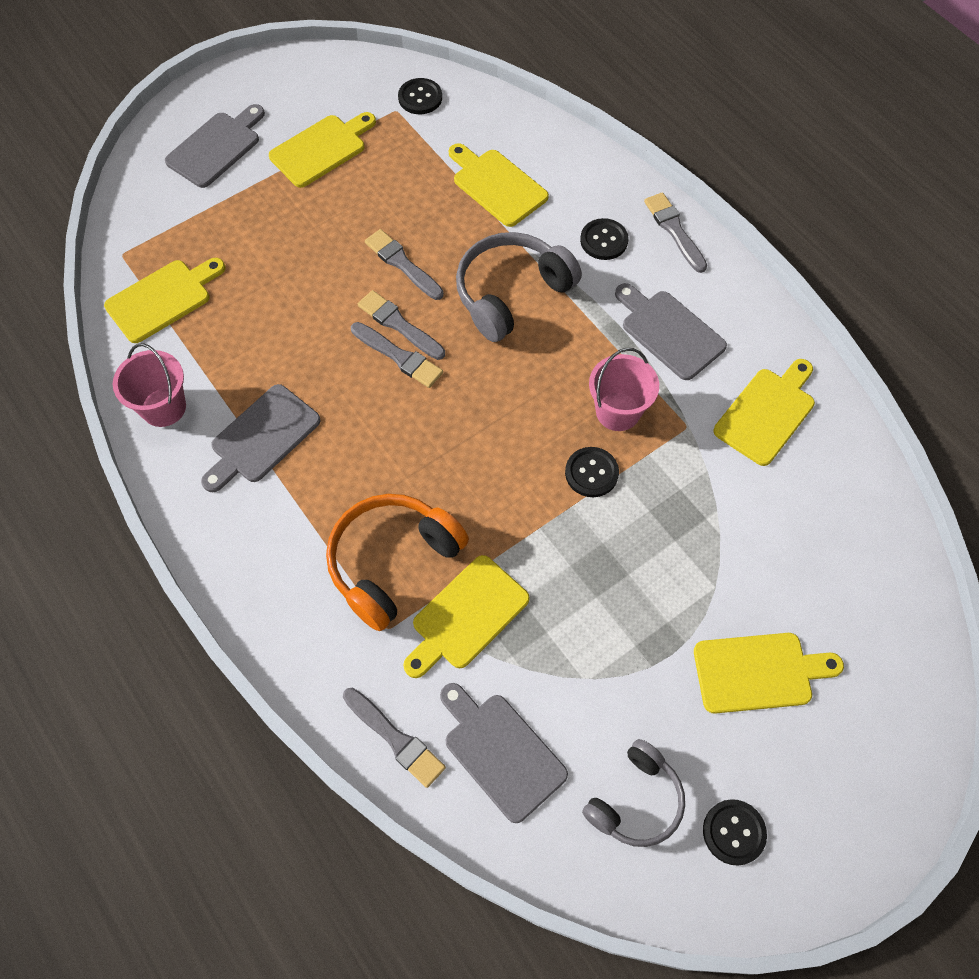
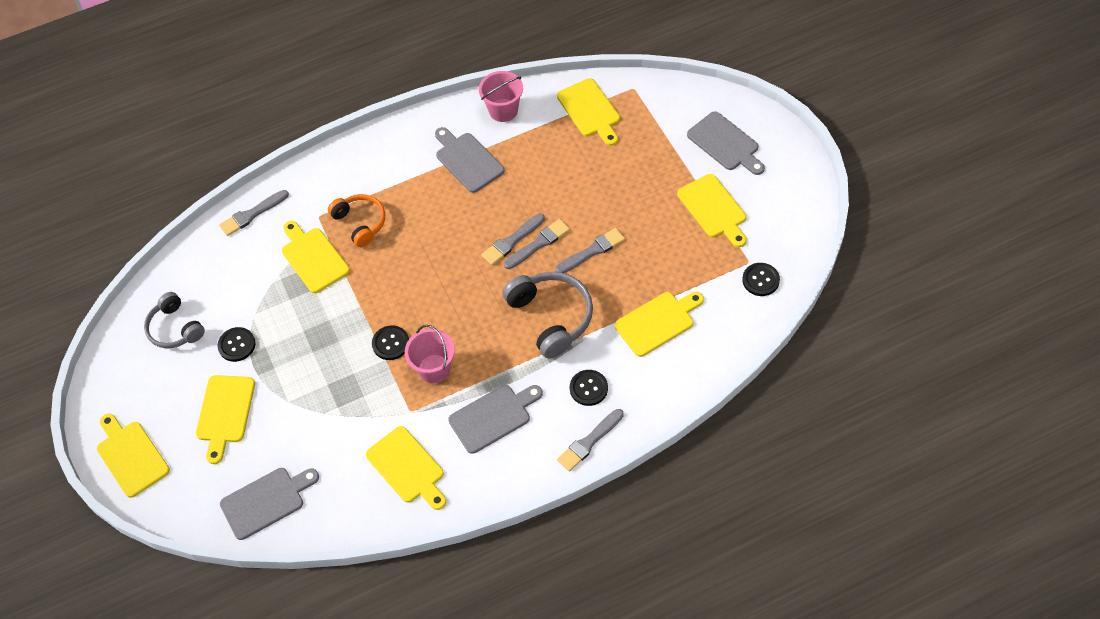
camera: 105 degrees right, 5 degrees down
orange headphones [326,494,469,631] -> orange headphones [328,194,385,247], size x0.66
grey cutting board [440,683,568,823] -> grey cutting board moved to [220,468,319,540]
grey brush [644,192,707,273] -> grey brush turned 150 degrees clockwise [557,409,624,471]
black button [703,799,767,866] -> black button moved to [217,327,256,362]
none -> yellow cutting board [97,414,170,498]

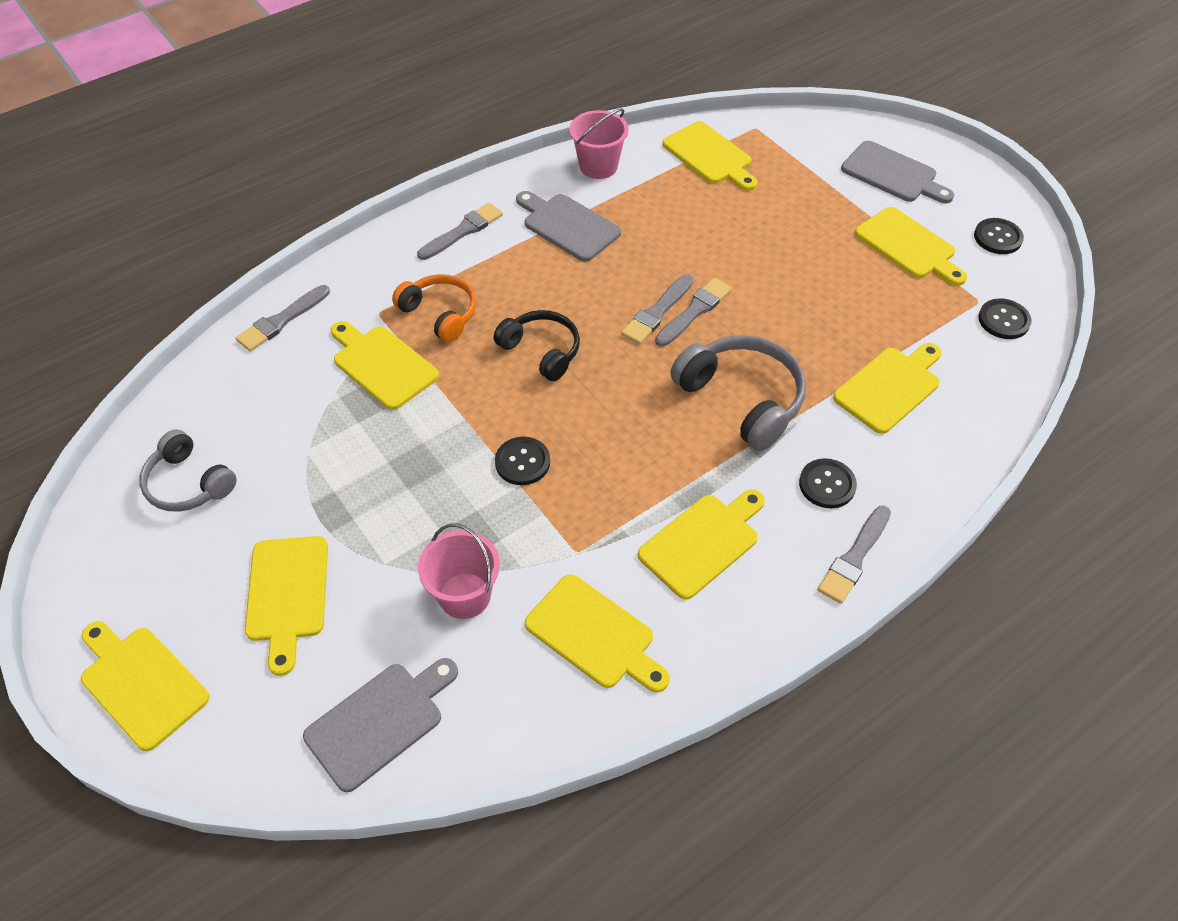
camera: 15 degrees left, 5 degrees down
black button [217,327,256,362] -> black button moved to [974,218,1024,254]
pink bucket [405,325,455,383] -> pink bucket moved to [418,523,500,619]
grey cutting board [448,385,543,454] -> yellow cutting board [638,489,765,600]
grey brush [556,228,625,273] -> grey brush moved to [417,203,503,260]
none -> black headphones [493,310,580,381]

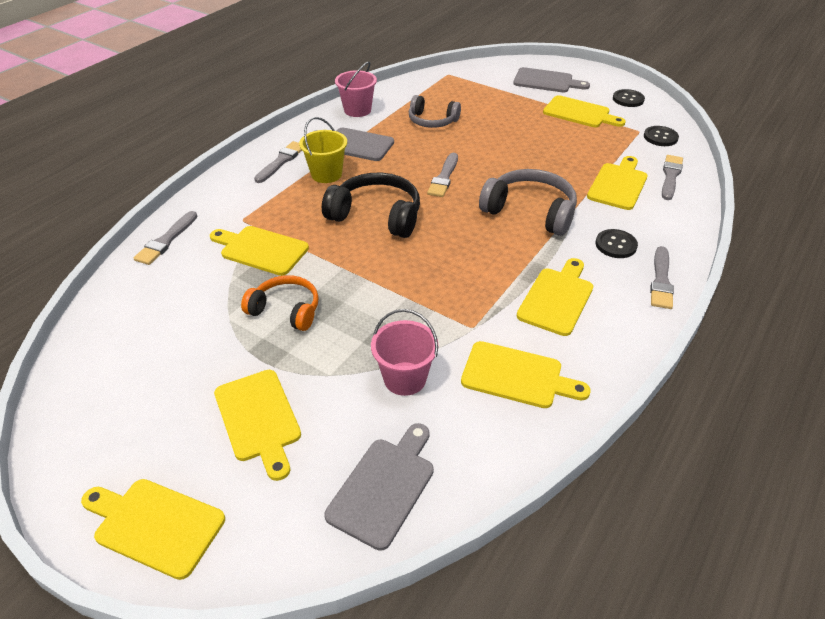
camera: 20 degrees left, 10 degrees down
grey headphones [139,429,237,512] -> grey headphones moved to [409,95,461,128]
orange headphones [392,274,476,343] -> orange headphones moved to [241,275,319,331]
black headphones [493,310,580,381] -> black headphones [322,173,420,238], size x1.51
black button [495,437,550,485] -> none
grey brush [655,278,732,347] -> grey brush moved to [662,155,683,200]
yellow cutting board [662,121,758,191] -> none
none -> yellow bucket [299,117,347,183]

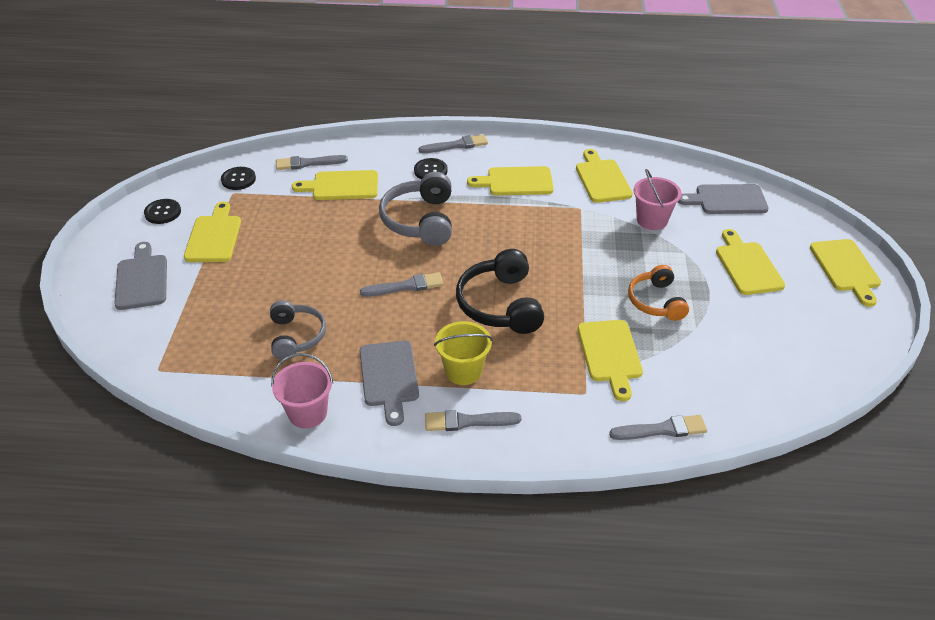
camera: 120 degrees left, 0 degrees up
yellow cutting board [214,370,301,481] -> yellow cutting board turned 45 degrees counterclockwise [716,229,785,295]

